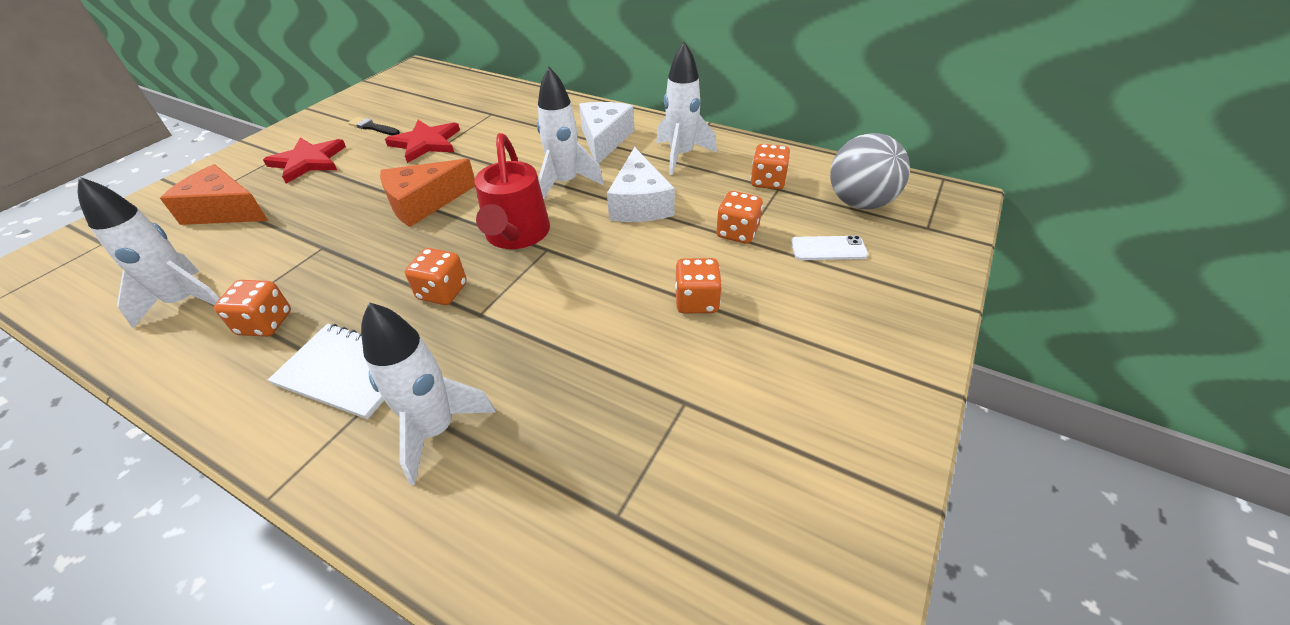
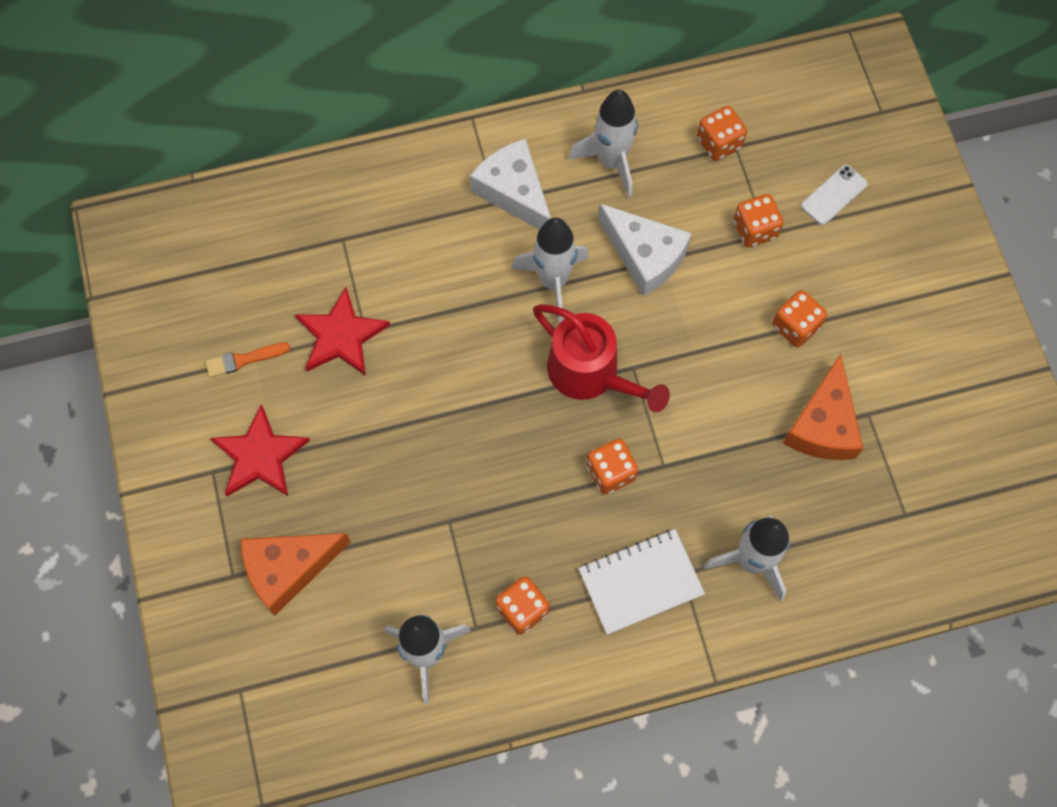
camera: 45 degrees left, 25 degrees up
black brush [348,117,400,135] -> orange brush [205,342,290,378]
orange cheese [380,158,475,227] -> orange cheese moved to [783,354,864,460]
grey ball [830,133,910,209] -> none

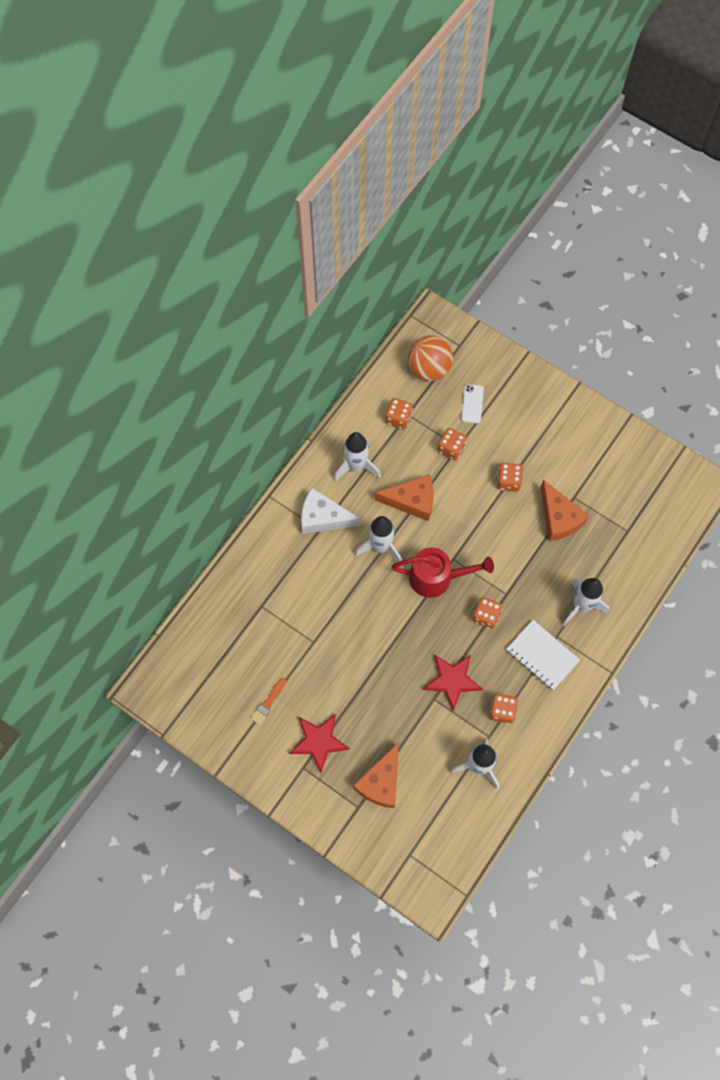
camera: 40 degrees left, 0 degrees up
red star [295,287,390,376] -> red star moved to [423,655,483,711]
white notebook [579,529,705,635] -> white notebook turned 75 degrees counterclockwise [507,620,580,690]
white cheese [598,204,692,296] -> orange cheese [375,474,434,521]
none -> orange ball [408,335,453,381]

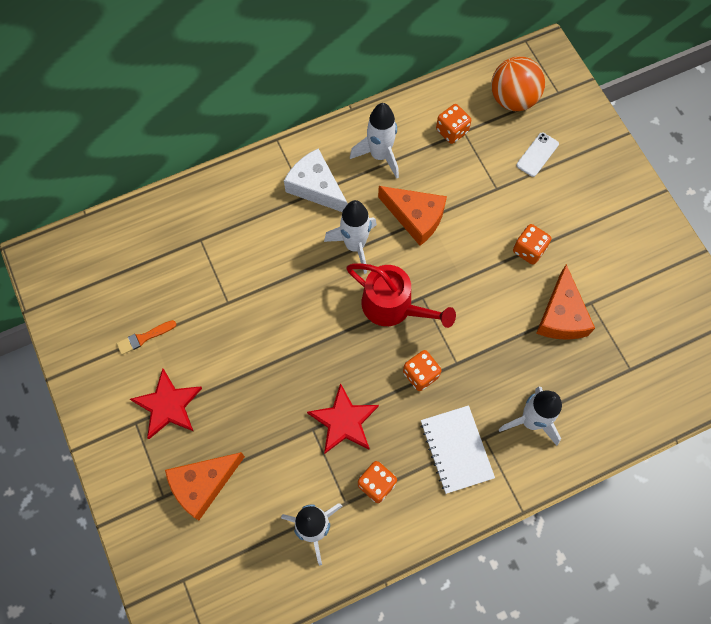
camera: 30 degrees right, 0 degrees up
orange dice [438,428,467,460] -> none

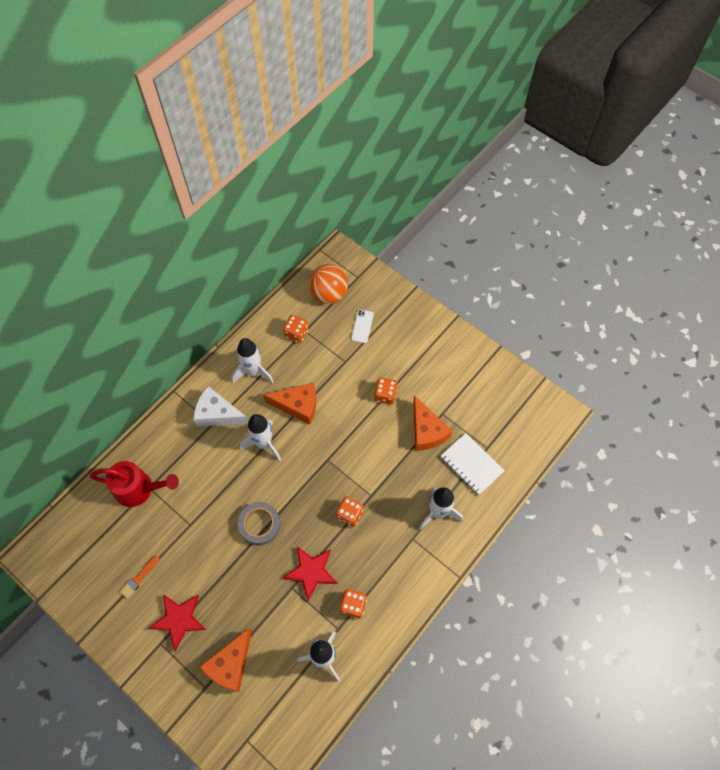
camera: 25 degrees left, 5 degrees down
red watering can [346,263,456,328] -> red watering can moved to [90,461,179,507]
white notebook [420,405,495,494] -> white notebook moved to [441,433,505,495]
none -> grey tape [238,502,280,545]

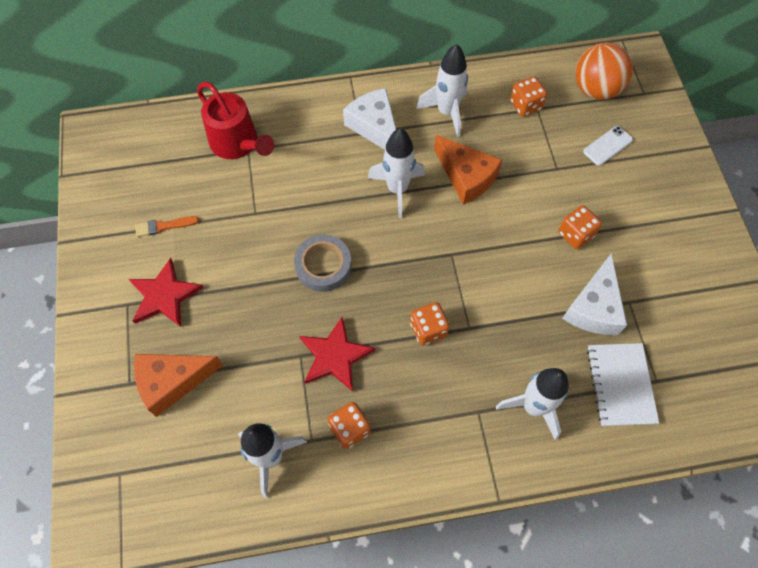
camera: 40 degrees right, 0 degrees up
orange cheese [413,395,452,451] -> white cheese [562,253,627,335]

